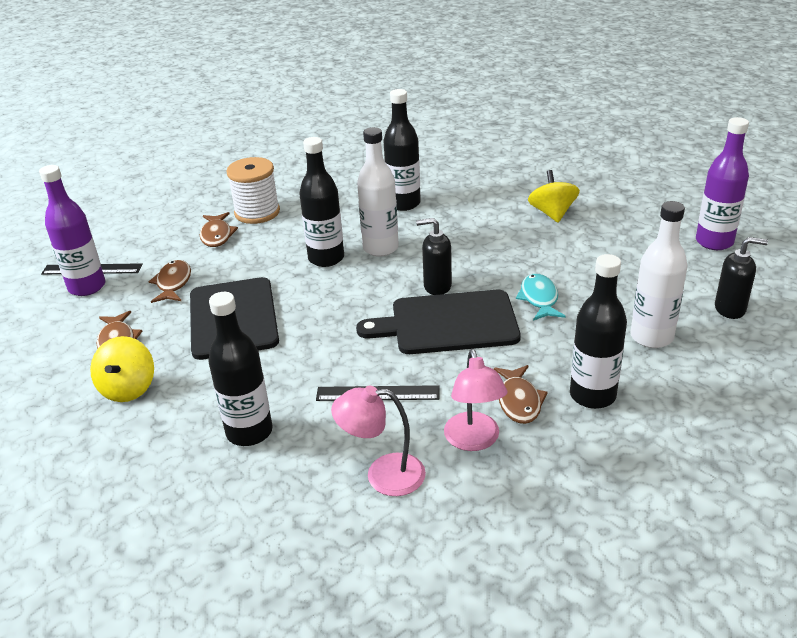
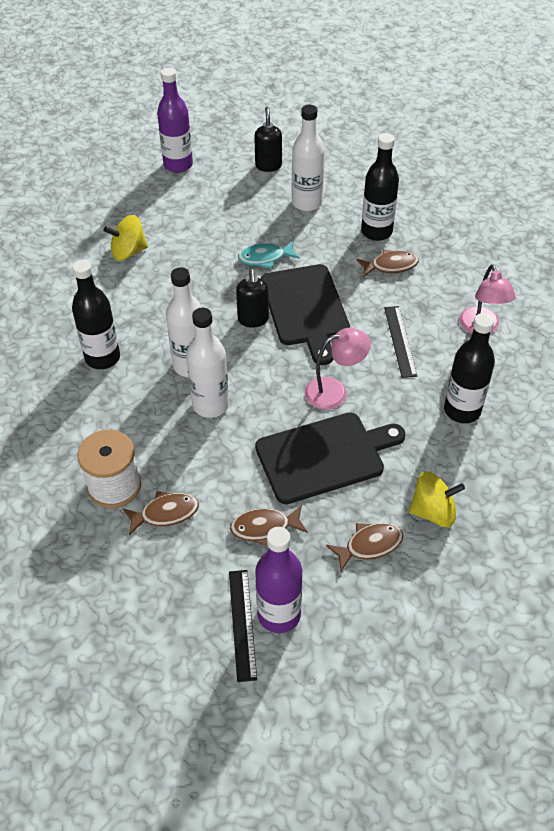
camera: 100 degrees left, 15 degrees up
black bottle [299,137,344,267] -> white bottle [186,308,229,418]
pink lamp [444,349,508,451] -> pink lamp moved to [304,328,371,410]

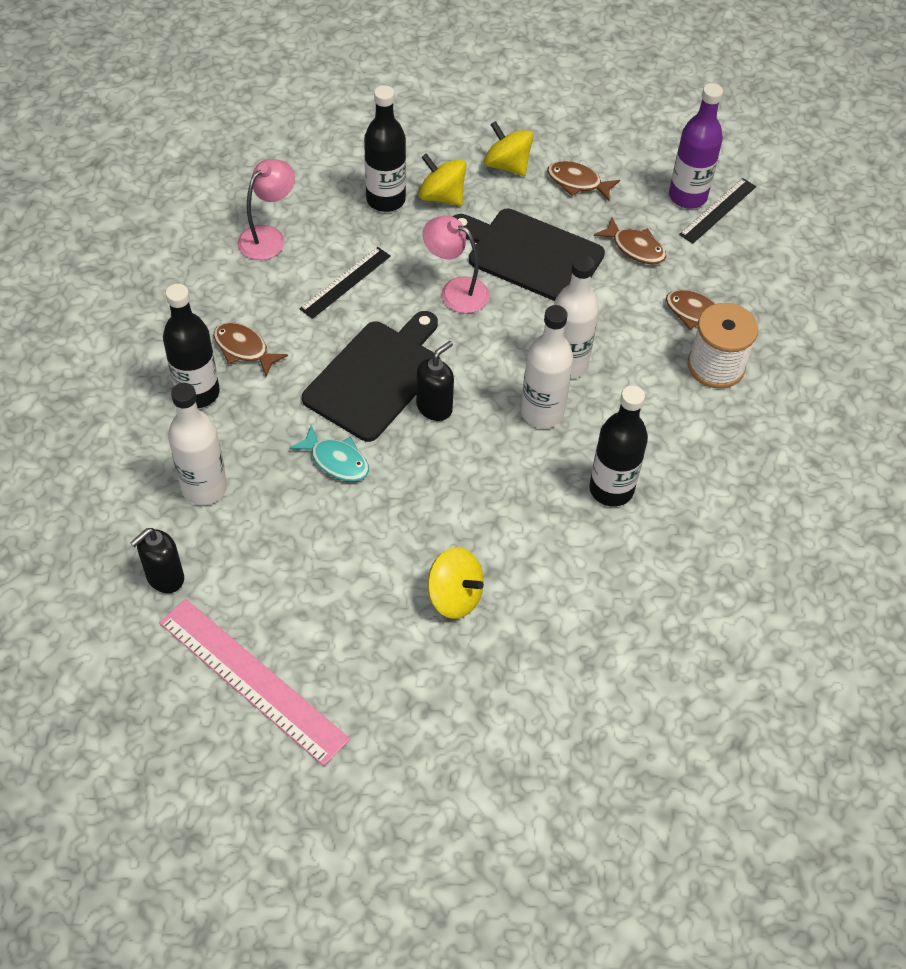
camera: 135 degrees left, 5 degrees up
purple bottle [157,68,193,173] -> pink ruler [159,599,350,766]
none -> yellow spinning top [418,153,466,206]

